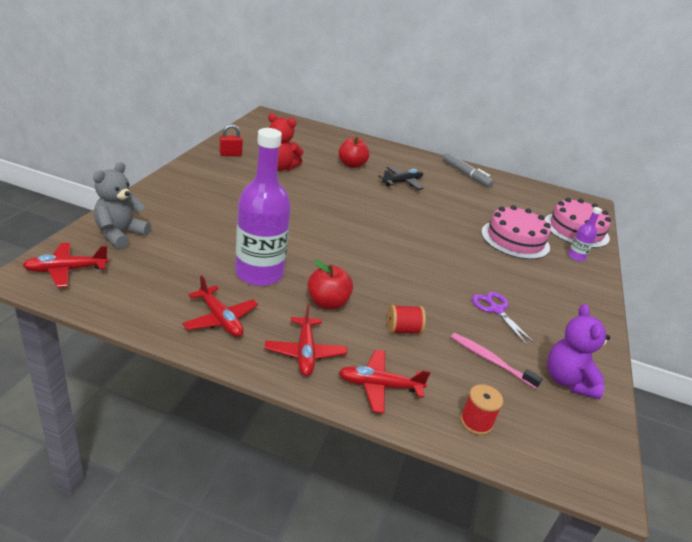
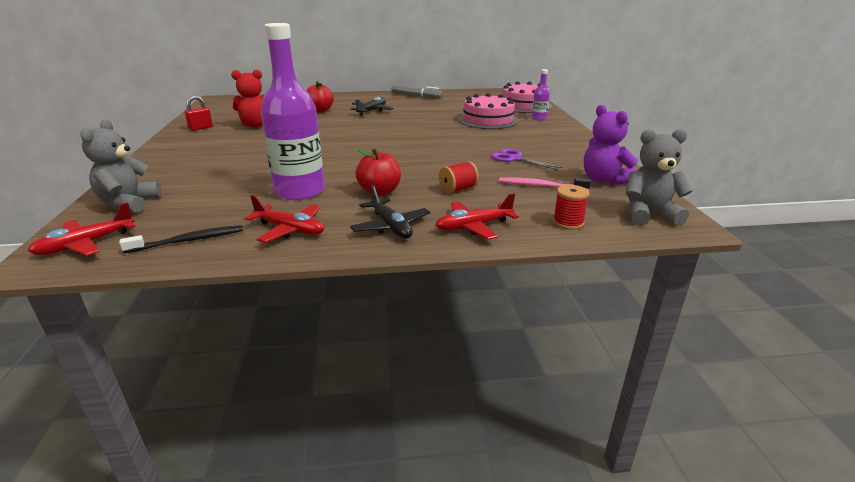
camera: 20 degrees left, 5 degrees down
red plane [265,304,347,376] -> black plane [350,185,430,239]
none -> black toothbrush [119,225,243,253]
none -> grey teddy bear [626,129,693,226]

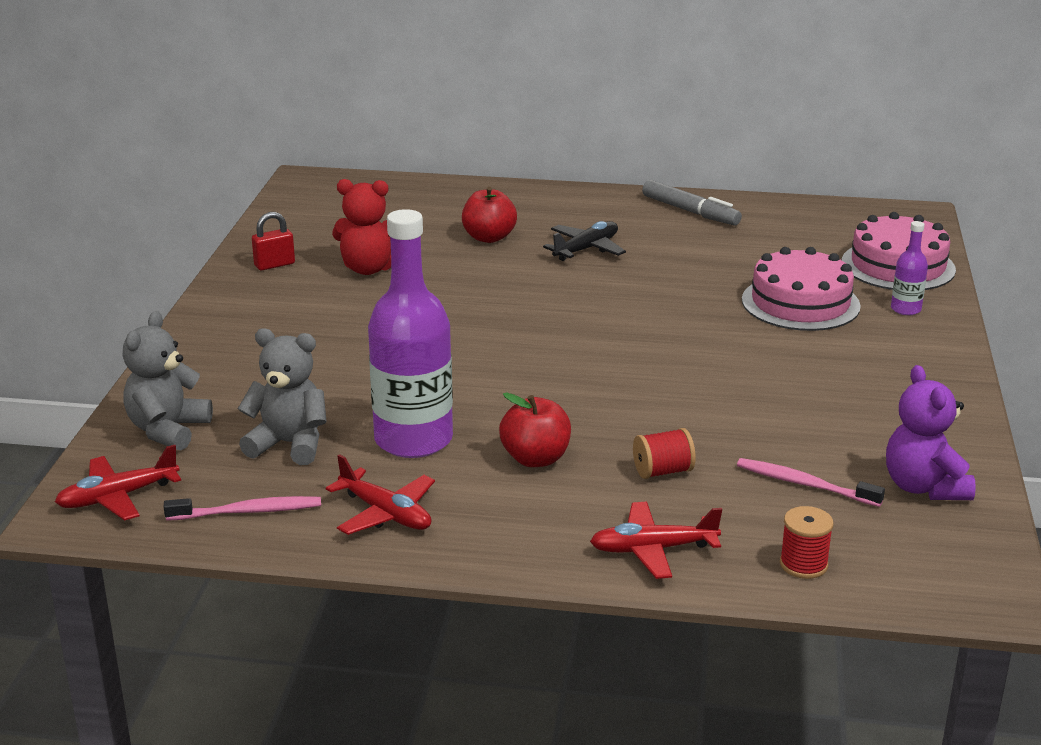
camera: 15 degrees right, 0 degrees up
black toothbrush [119,225,243,253] -> pink toothbrush [164,496,321,521]
black plane [350,185,430,239] -> none
purple scissors [491,149,562,170] -> none
grey teddy bear [626,129,693,226] -> grey teddy bear moved to [238,328,327,465]

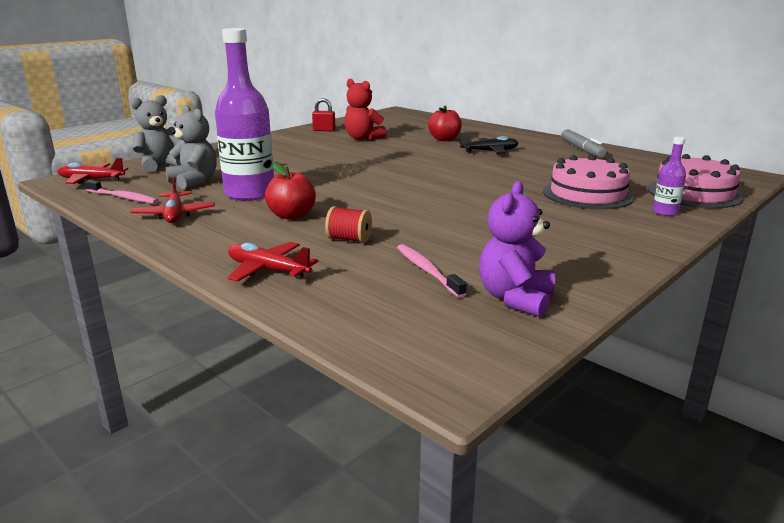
camera: 35 degrees right, 5 degrees down
red spool [780,506,833,579] -> none

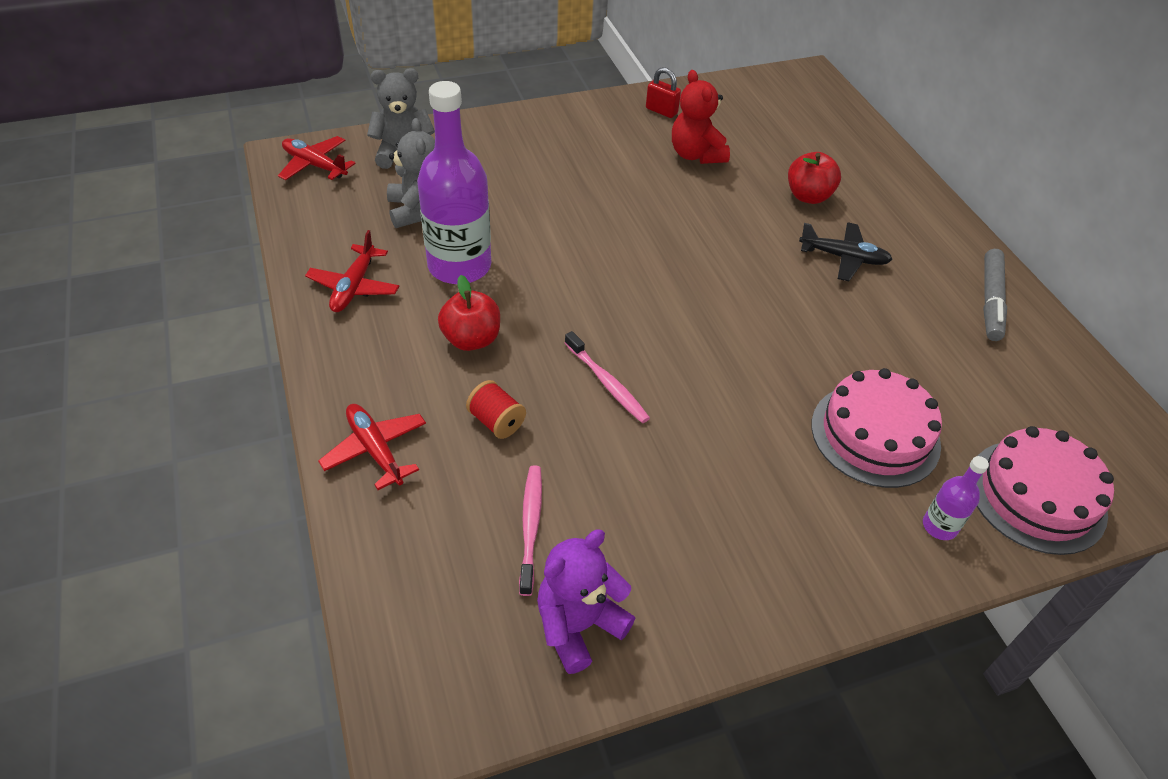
camera: 25 degrees right, 25 degrees up
pink toothbrush [85,180,159,204] -> pink toothbrush moved to [565,331,650,423]

